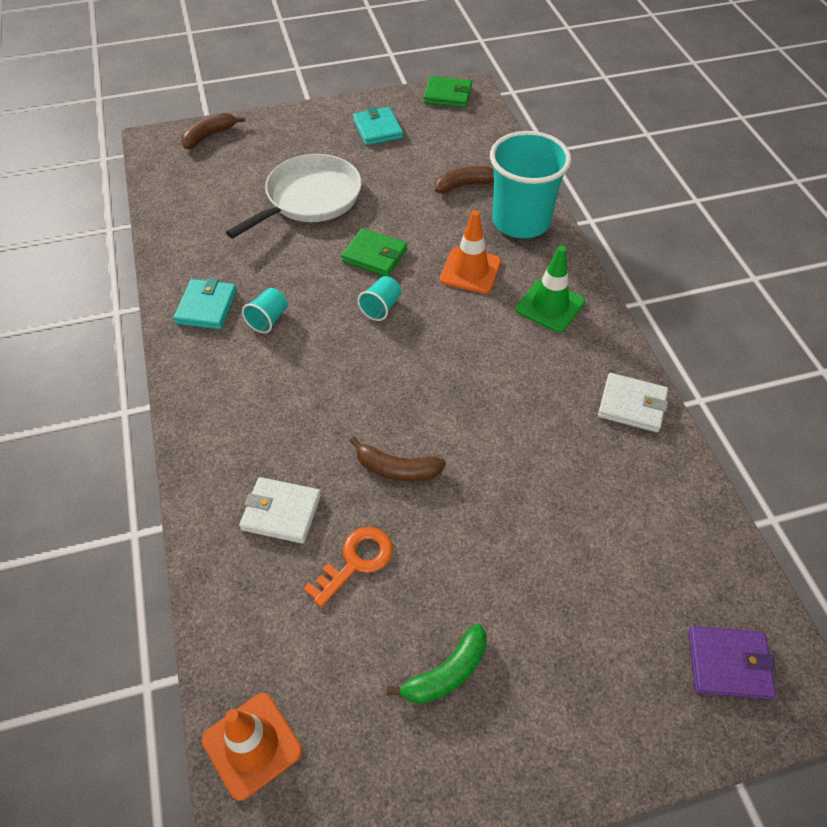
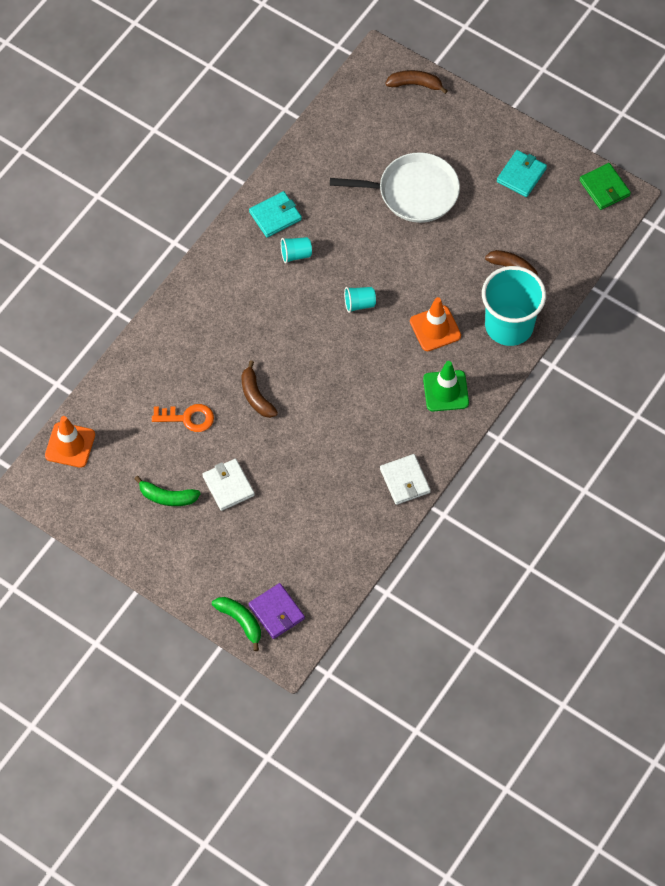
camera: 50 degrees right, 10 degrees up
white wallet [239,477,321,544] -> white wallet moved to [202,459,255,511]
green wallet [341,228,407,276] -> none
none -> green banana [212,597,261,651]

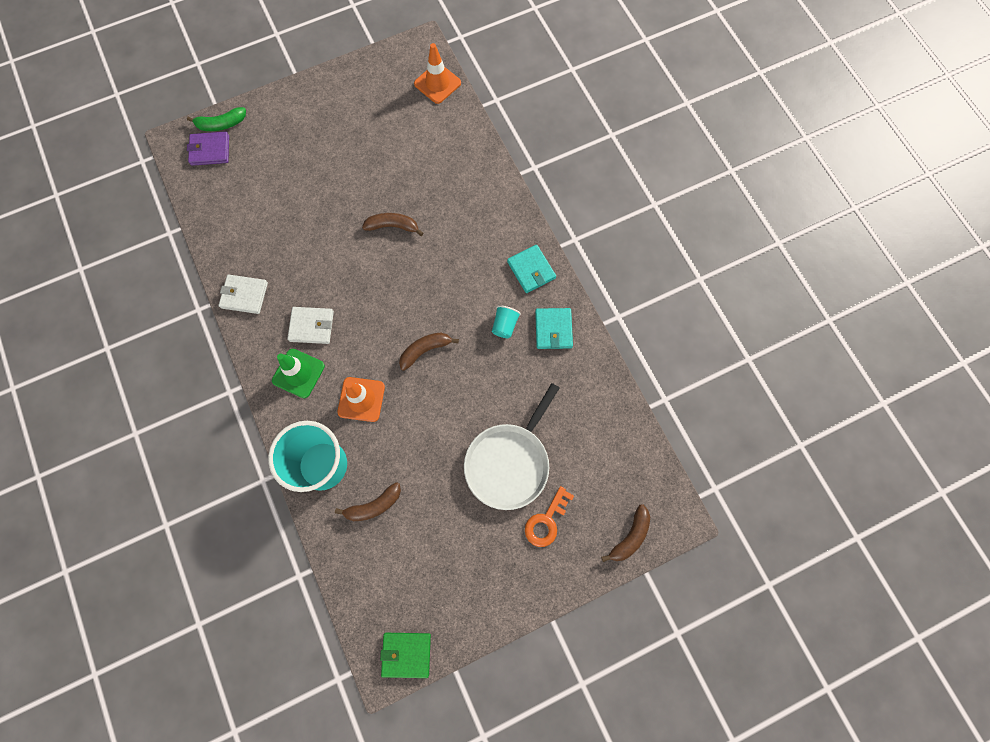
camera: 120 degrees right, 10 degrees up
green banana [135,476,201,506] -> none
orange key [152,404,214,432] -> orange key moved to [525,486,574,547]
white wallet [202,459,255,511] -> white wallet moved to [287,307,334,344]
turquoise cup [344,287,376,313] -> brown banana [399,332,459,371]
turquoise wallet [497,150,547,197] -> turquoise wallet moved to [507,245,556,293]

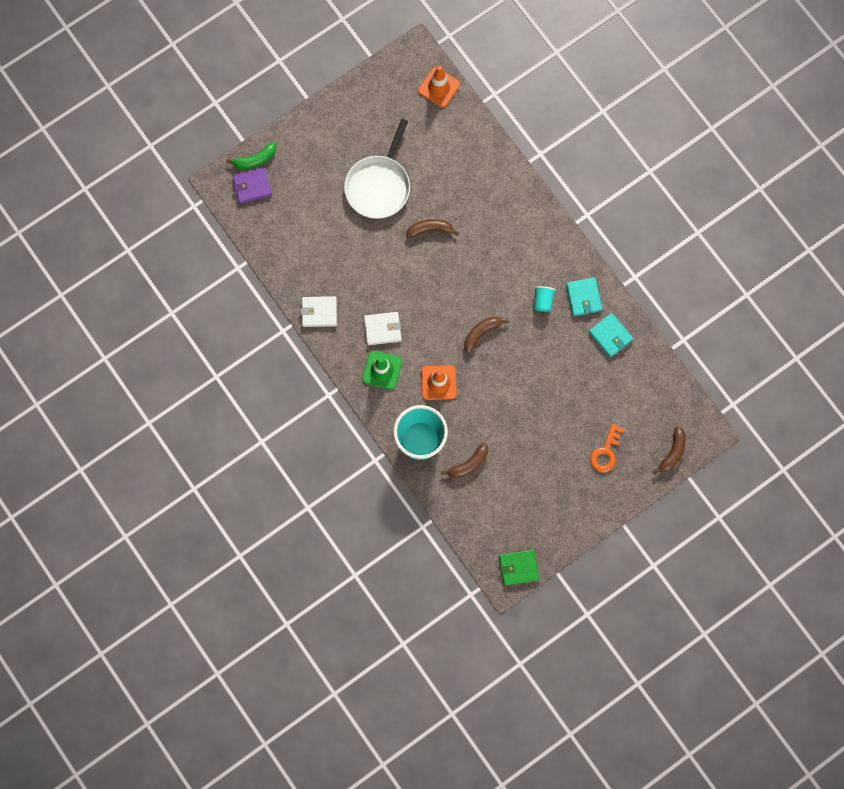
camera: 10 degrees left, 5 degrees up
white pan [464,383,560,510] -> white pan moved to [344,119,410,219]
turquoise wallet [507,245,556,293] -> turquoise wallet moved to [589,313,633,357]

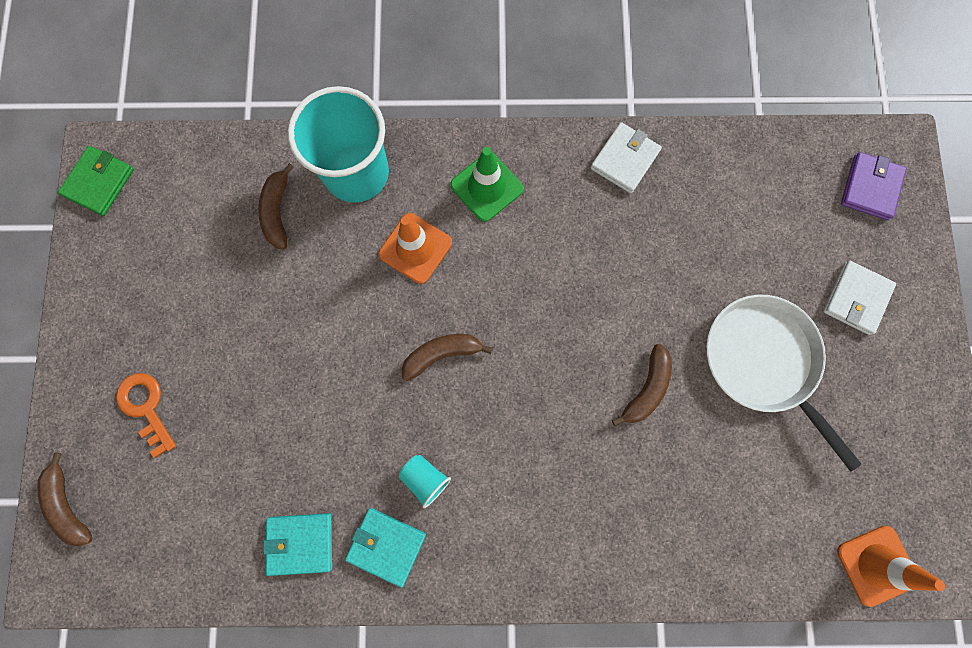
camera: 125 degrees right, 0 degrees up
green banana [226,142,276,170] -> none
white wallet [364,312,402,345] -> white wallet moved to [823,261,896,335]
brown banana [464,317,509,353] -> brown banana turned 105 degrees counterclockwise [402,334,493,381]

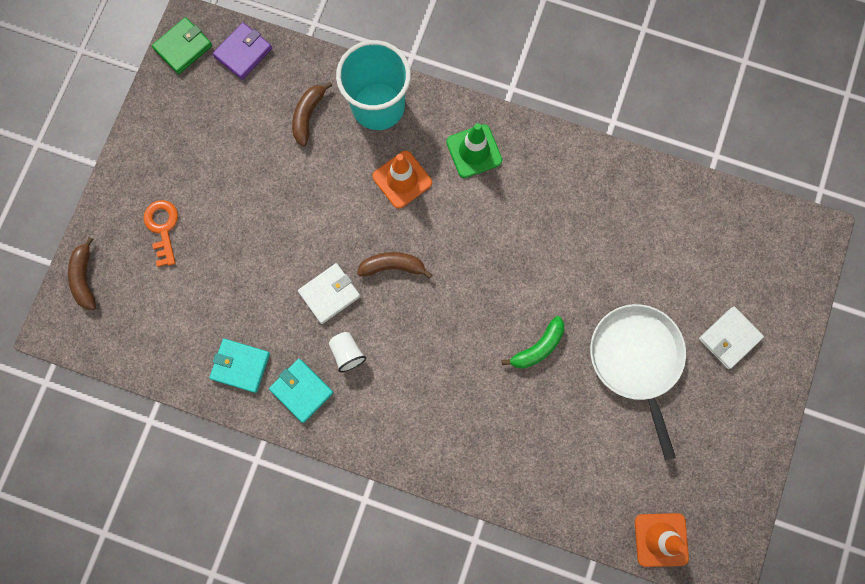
camera: 20 degrees right, 0 degrees up
turquoise cup [399,455,451,508] -> white cup [329,332,366,372]
white wallet [590,122,662,193] -> white wallet moved to [298,263,360,324]
brown banana [612,344,672,426] -> green banana [502,316,564,369]
purple wallet [841,152,906,220] -> purple wallet moved to [213,22,272,80]

